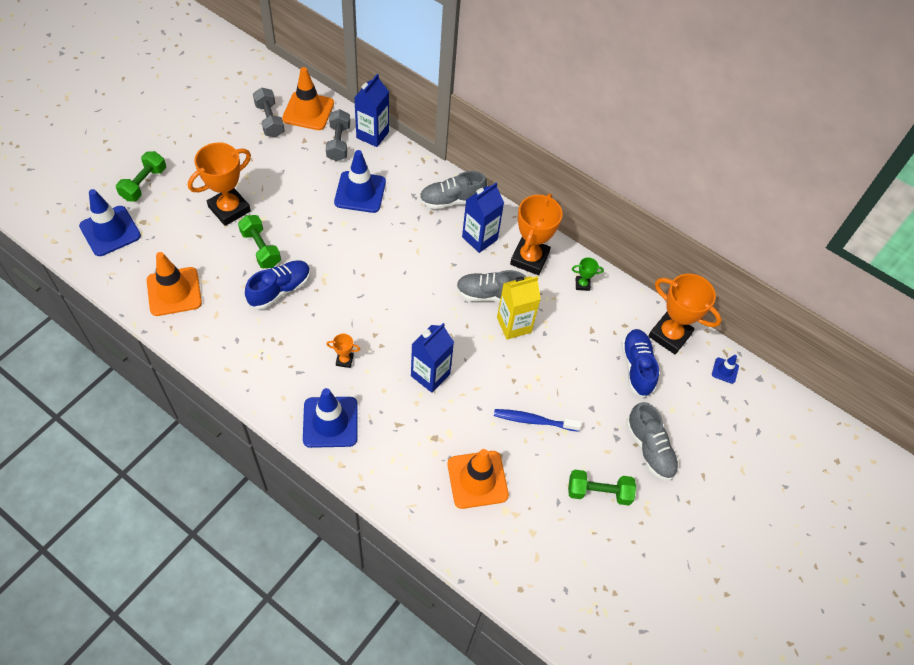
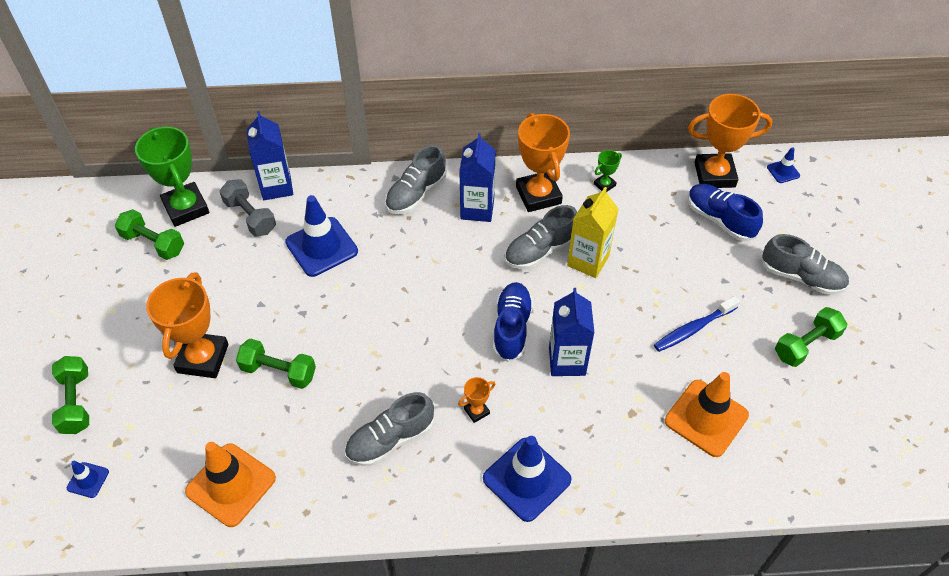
camera: 35 degrees left, 5 degrees down
blue traffic cone [79,189,141,256] -> blue traffic cone [67,461,109,498], size x0.47
blue shoe [245,260,311,309] -> blue shoe moved to [493,282,533,362]
grey dumbbell [253,88,285,137] -> green dumbbell [115,209,184,260]
orange traffic cone [282,67,334,130] -> green trophy [135,127,209,227]
none -> grey shoe [345,392,434,466]

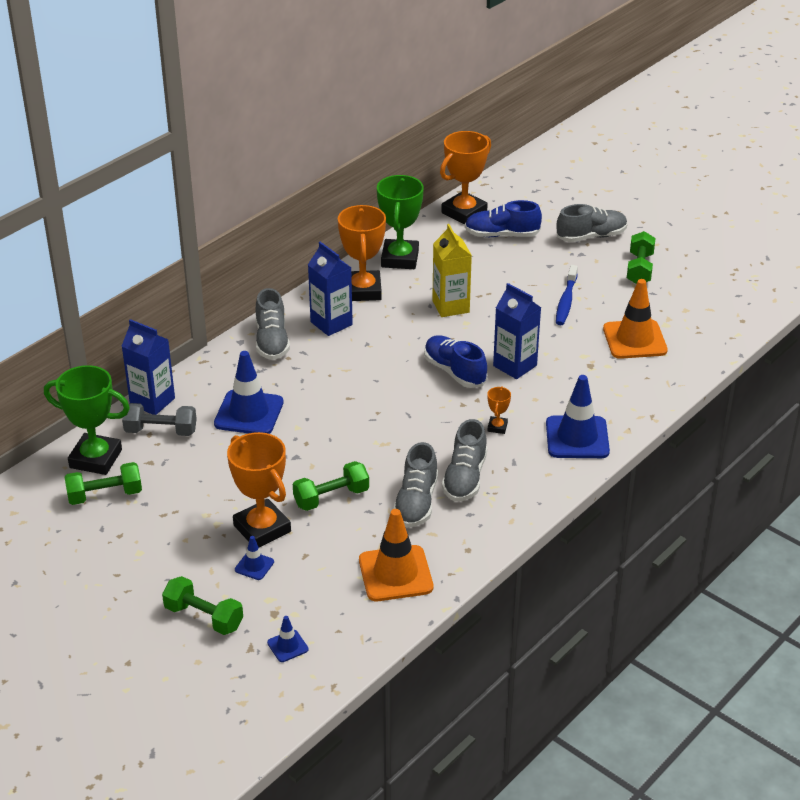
camera: 45 degrees left, 15 degrees down
grey shoe [505,205,577,269] -> grey shoe moved to [393,442,438,527]
orange trophy [516,113,570,212] -> orange trophy turned 60 degrees clockwise [338,205,386,301]
green trophy [594,150,622,192] -> green trophy [377,175,424,269], size x2.24
blue traffic cone [767,147,800,183] -> blue traffic cone moved to [235,536,274,580]

